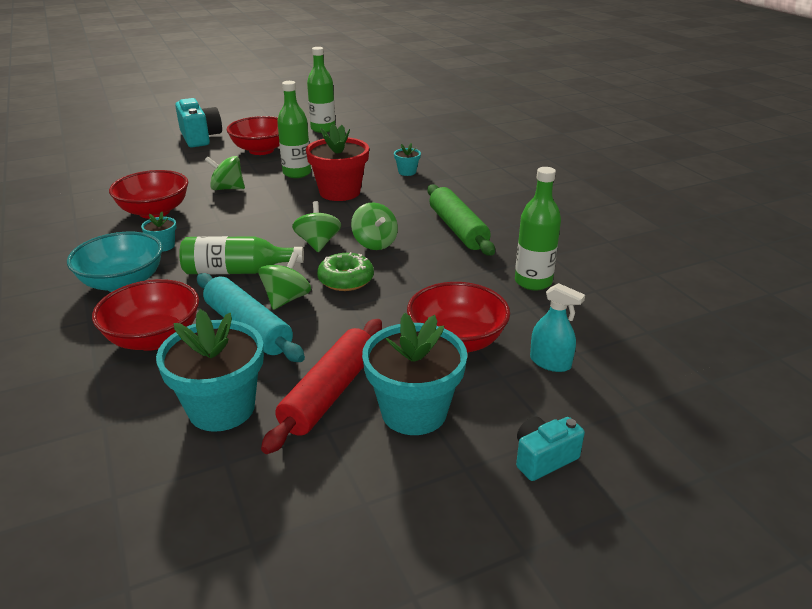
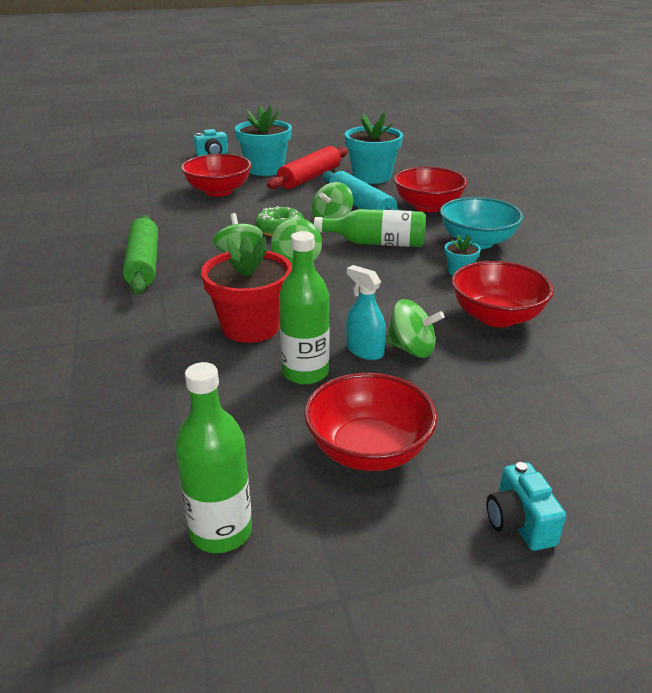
camera: 170 degrees left, 0 degrees up
turquoise camera [175,98,222,147] -> turquoise camera [486,462,566,551], size x0.60
turquoise flower pot [394,143,421,176] -> none
green bottle [515,167,561,290] -> none
turquoise spray bottle [530,283,585,372] -> turquoise spray bottle moved to [346,265,386,360]

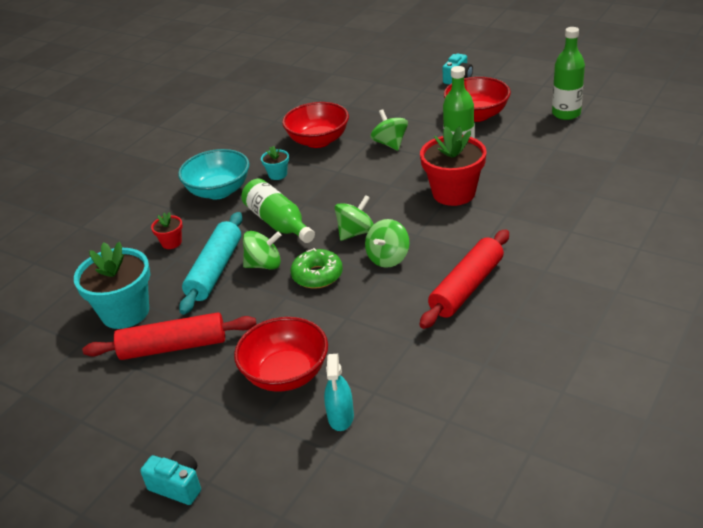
camera: 130 degrees left, 5 degrees up
green rolling pin [123,215,158,295] -> red rolling pin [419,229,509,329]
turquoise flower pot [235,106,292,176] -> none
turquoise spray bottle [346,265,386,360] -> turquoise spray bottle moved to [324,354,354,431]
red bowl [394,167,468,212] -> red flower pot [151,212,183,249]

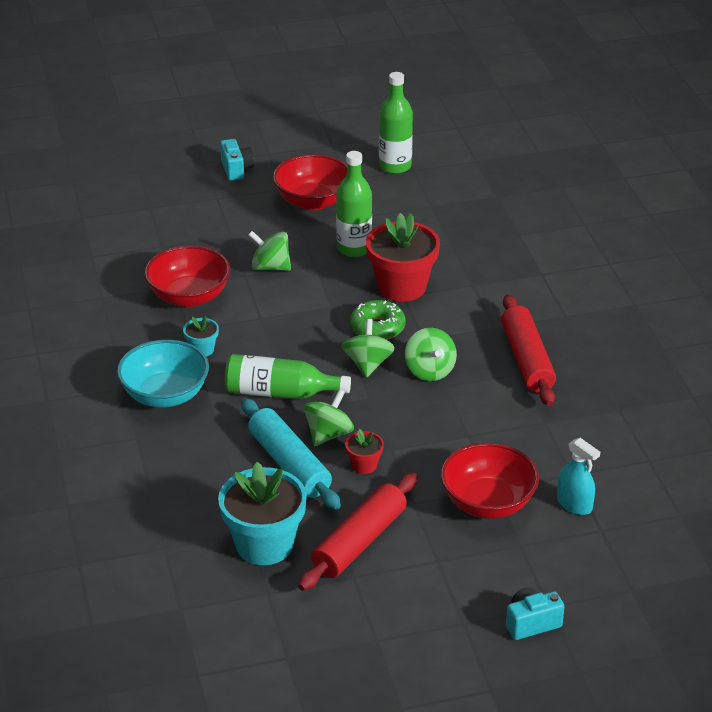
camera: 50 degrees left, 0 degrees up
red flower pot [151,212,183,249] -> red flower pot moved to [345,429,384,474]
green donut [291,248,343,289] -> green donut moved to [350,300,406,340]

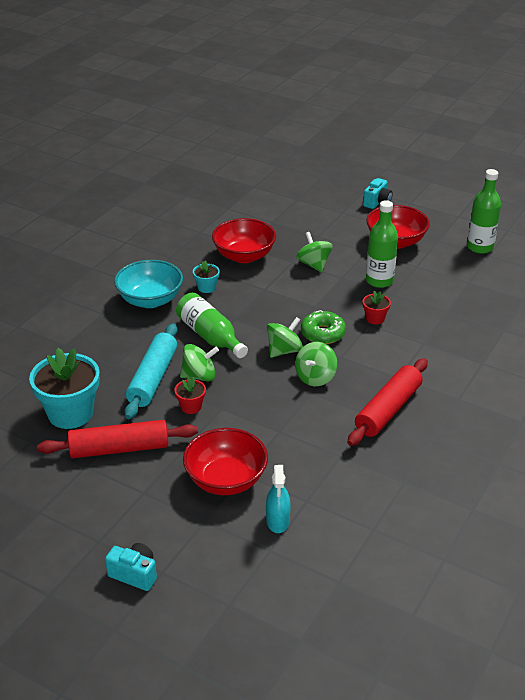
camera: 45 degrees right, 0 degrees up
red flower pot [366,213,440,302] -> red flower pot [363,291,391,324], size x0.47

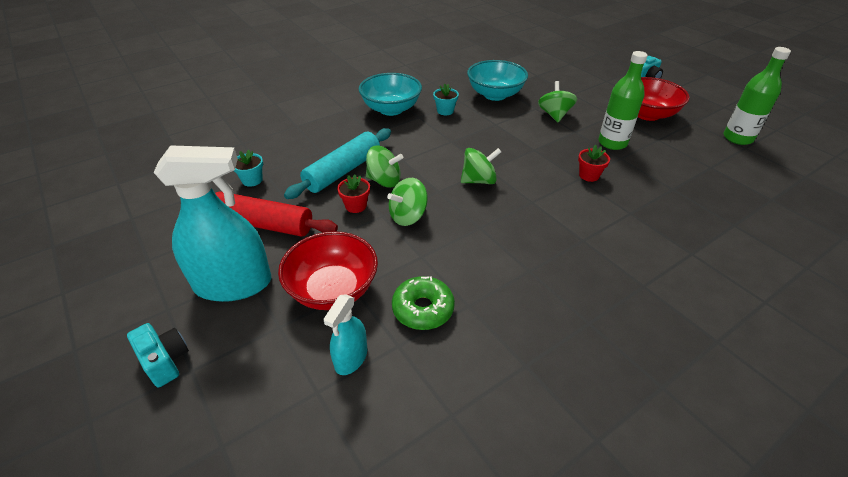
camera: 25 degrees right, 5 degrees up
turquoise flower pot [29,348,100,429] -> turquoise flower pot [234,150,263,187], size x0.47
green bottle [176,293,248,358] -> none
red bowl [212,218,276,263] -> turquoise bowl [467,60,528,101]
green spinning top [295,342,337,386] -> green spinning top moved to [387,178,428,226]
green donut [301,310,346,344] -> green donut moved to [392,276,455,330]
red rolling pin [347,358,428,446] -> none
none -> turquoise spray bottle [153,145,271,302]

